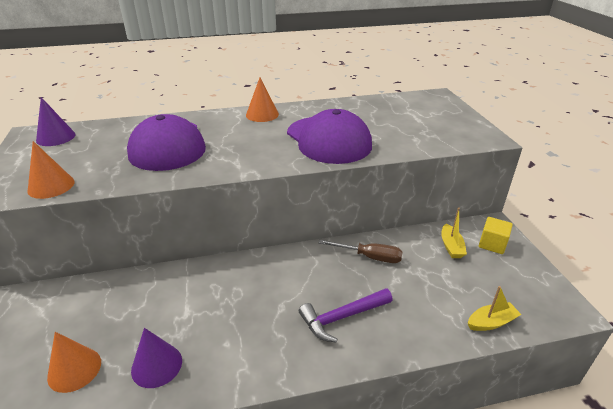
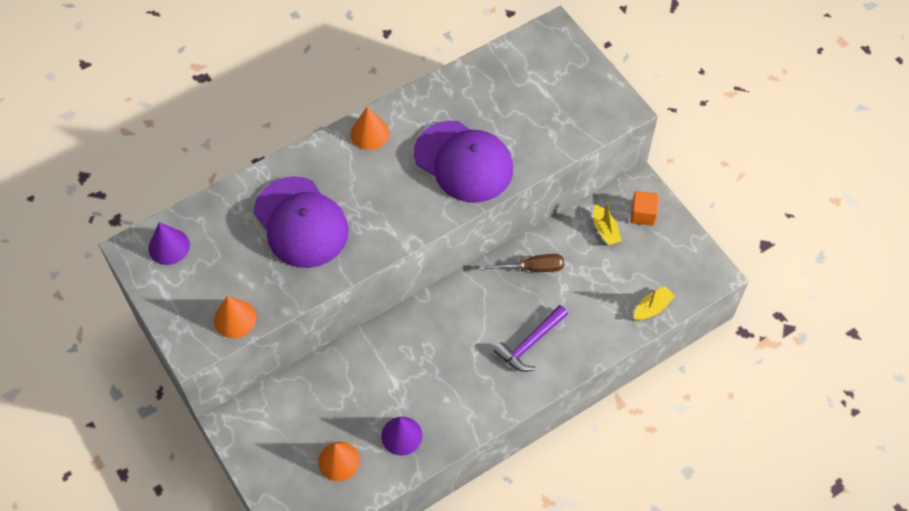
camera: 20 degrees left, 25 degrees up
yellow cube [479,217,513,254] -> orange cube [630,191,659,226]

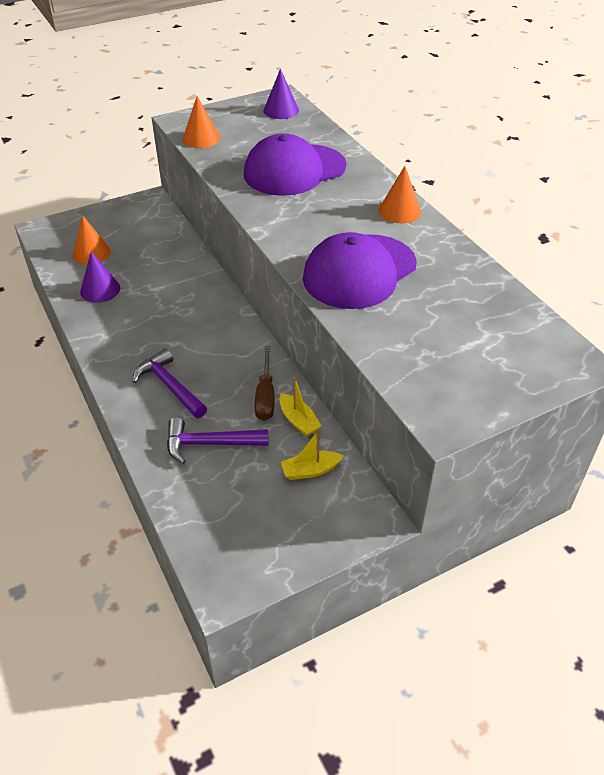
camera: 95 degrees right, 15 degrees down
orange cube [630,191,659,226] -> none
yellow boat [634,286,675,321] -> yellow boat moved to [279,377,321,436]
none -> purple hammer [167,417,268,464]

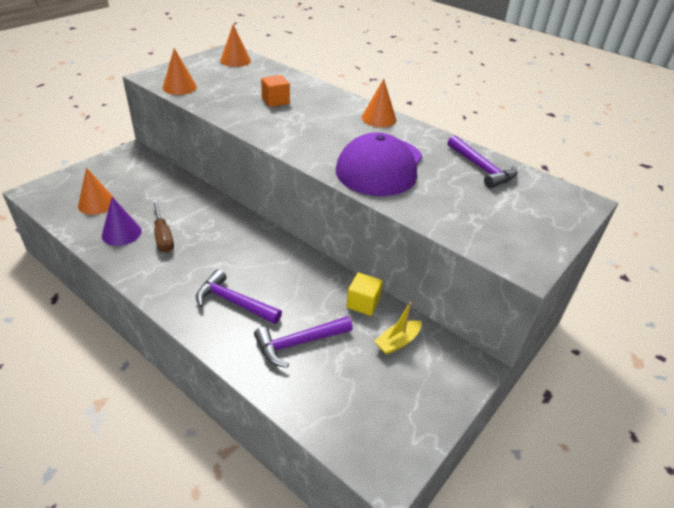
camera: 25 degrees left, 5 degrees down
purple cap [244,133,346,196] -> orange cube [261,75,290,107]
brown screwdriver [255,346,275,421] -> brown screwdriver moved to [152,200,174,253]
purple cone [263,69,299,119] -> orange cone [220,24,251,67]
yellow boat [279,377,321,436] -> yellow cube [346,273,383,316]
none -> purple hammer [447,135,517,189]

